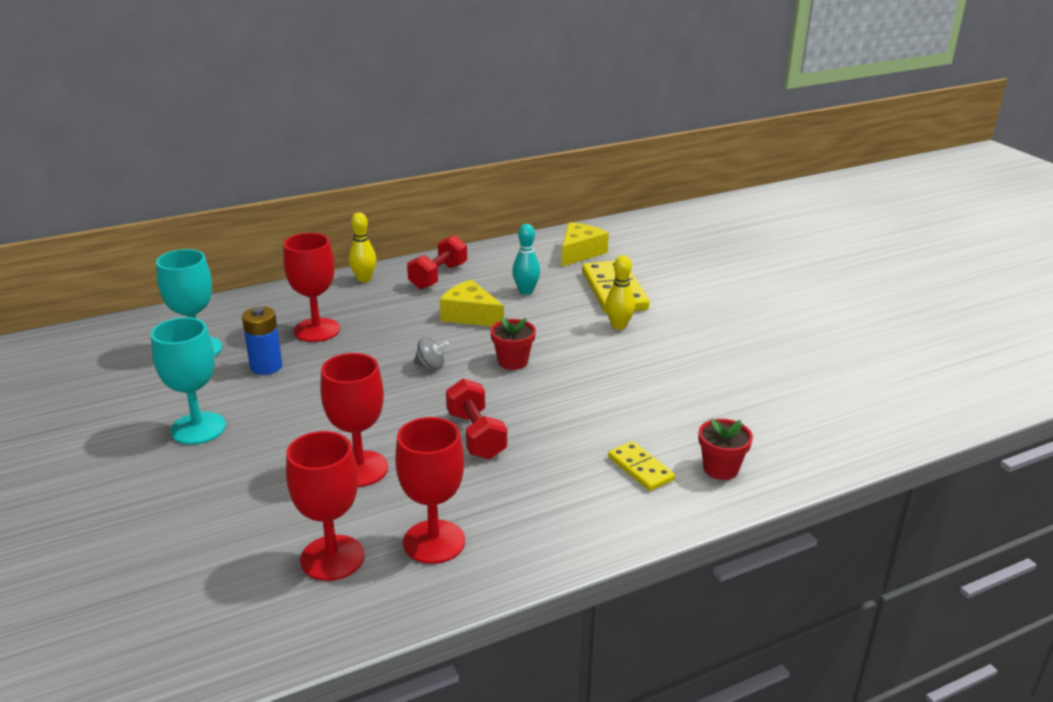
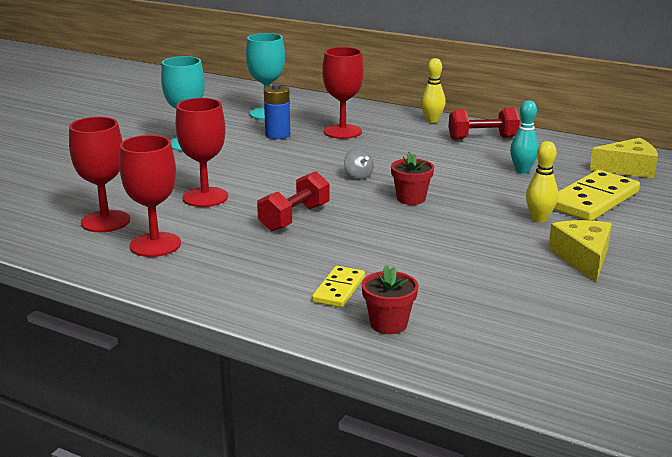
camera: 55 degrees right, 5 degrees down
yellow cheese [440,280,504,327] -> yellow cheese moved to [548,220,612,282]

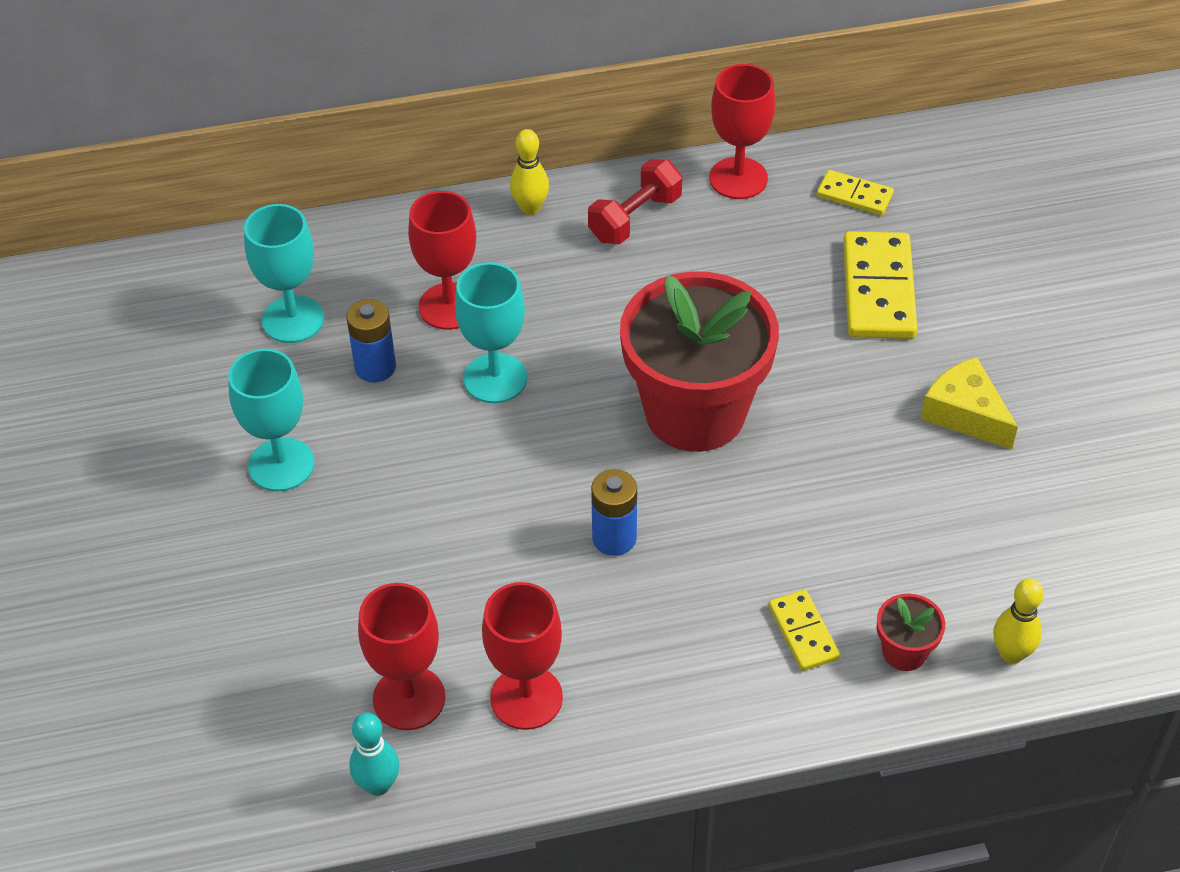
camera: 40 degrees left, 25 degrees up
red goblet [175,98,228,207] -> red goblet moved to [709,64,775,199]
red dumbbell [257,171,329,231] -> blue battery [591,469,637,556]
grey spinning top [344,148,374,179] -> none
red flower pot [391,152,434,205] -> red flower pot [620,271,779,452], size x2.49
turquoise bowling pin [510,100,539,174] -> turquoise bowling pin moved to [349,713,399,796]
yellow bowling pin [526,141,558,222] -> yellow bowling pin moved to [993,579,1044,664]
yellow cheese [590,138,658,178] -> yellow domino [817,170,894,215]
none -> turquoise goblet [455,262,527,403]

